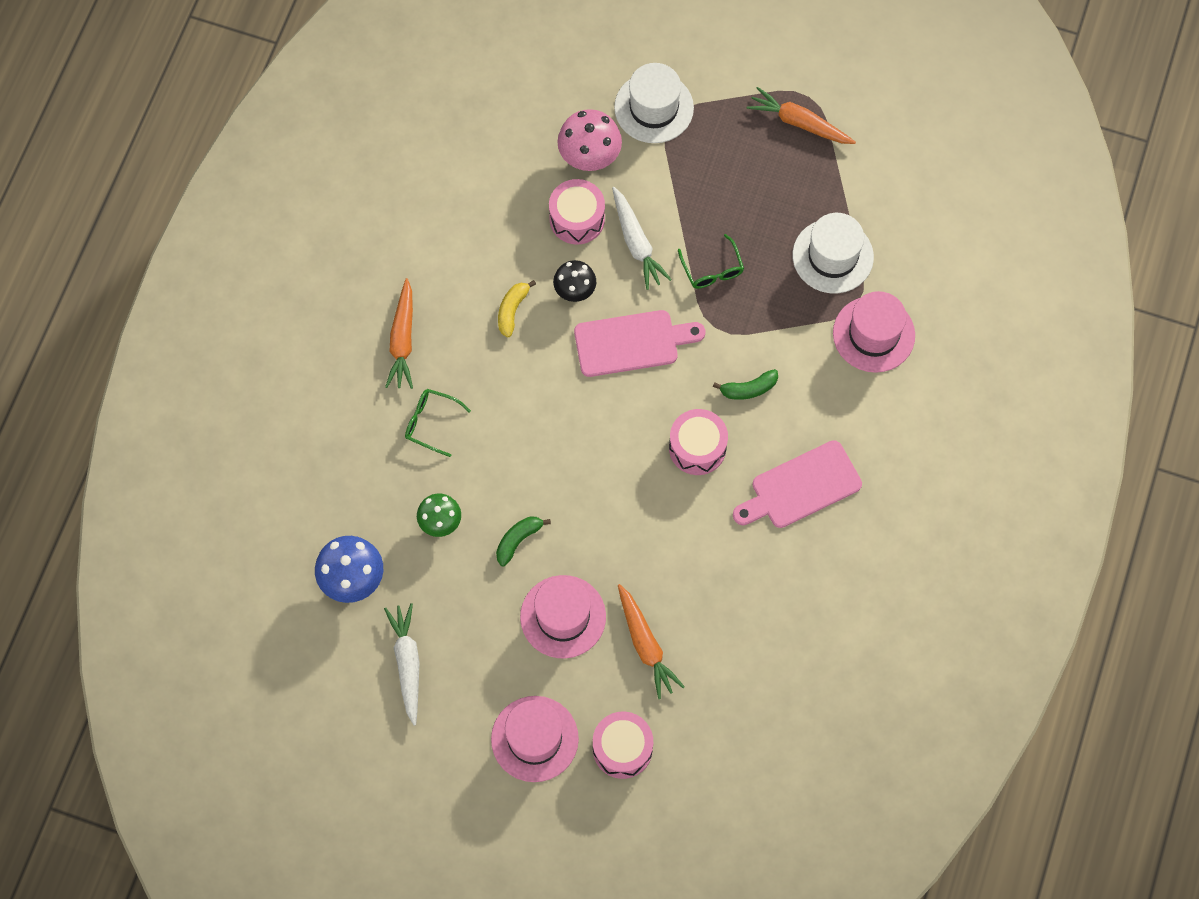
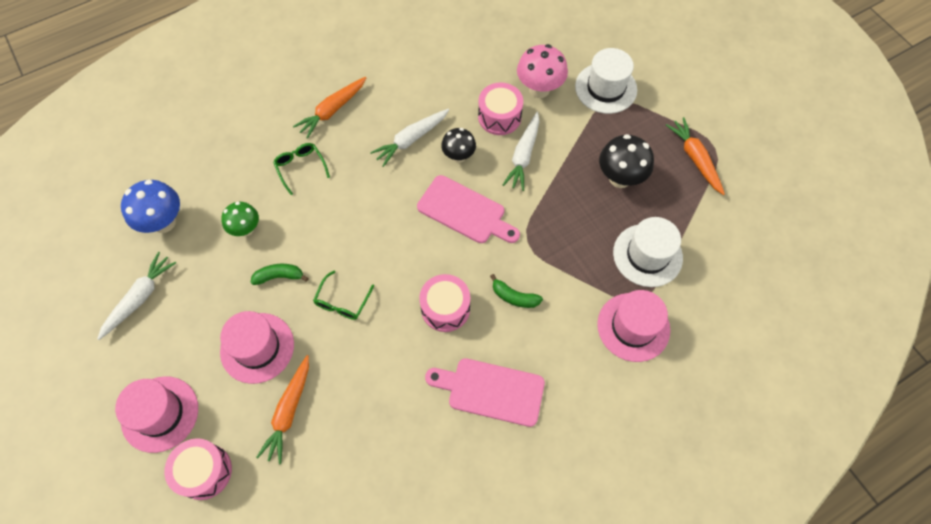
camera: 40 degrees right, 5 degrees down
yellow banana [498,280,536,337] -> white carrot [370,109,449,167]
green glasses [678,234,744,289] -> green glasses moved to [313,270,374,320]
none -> black mushroom [599,134,654,188]

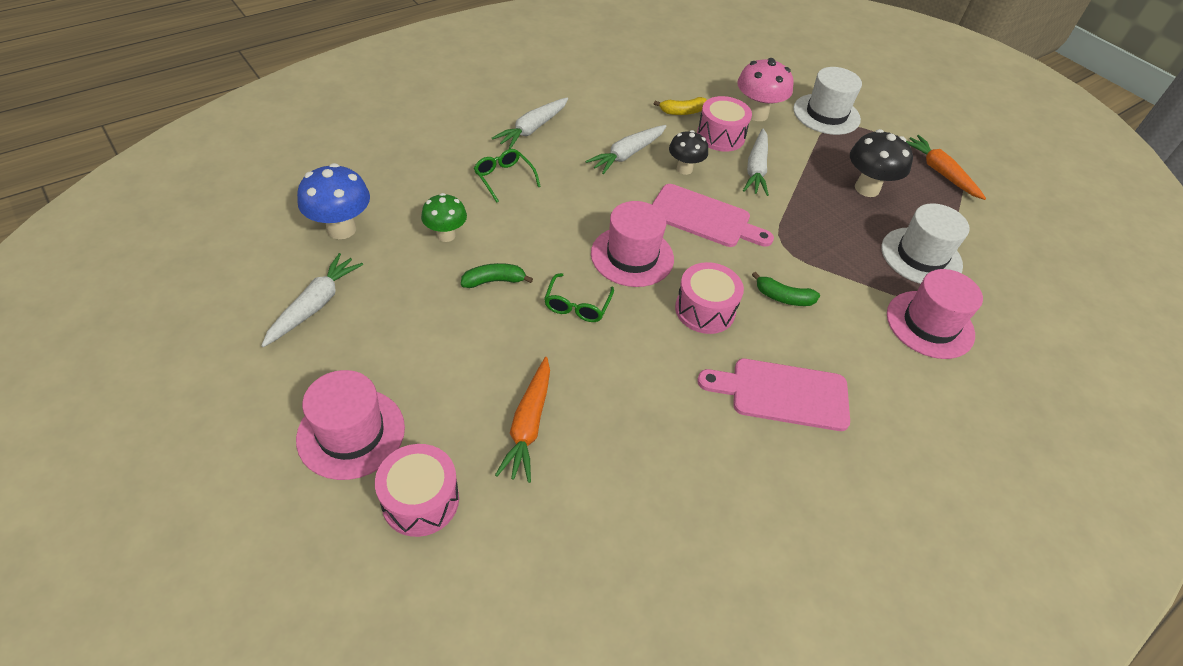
camera: 10 degrees left, 15 degrees down
pink hat [220,311,294,384] -> pink hat moved to [591,201,674,287]
orange carrot [293,77,366,139] -> white carrot [492,97,568,149]
none -> yellow banana [654,97,707,115]

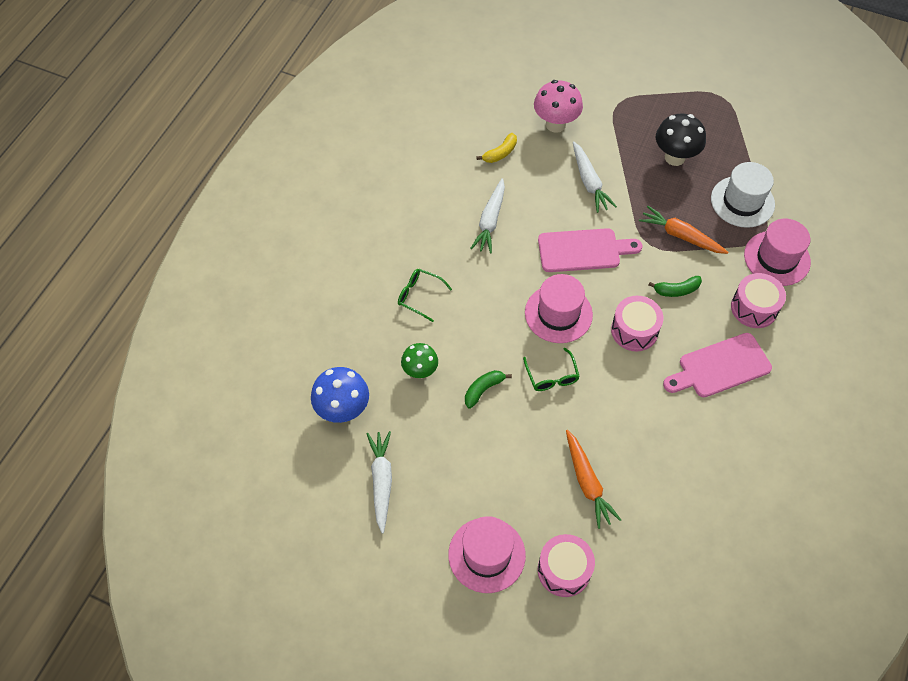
camera: 25 degrees left, 10 degrees up
white carrot [492,97,568,149] -> none
black mushroom [669,130,708,175] -> none
pink drum [697,96,752,152] -> pink drum moved to [731,273,786,328]
white hat [793,67,862,135] -> none
orange carrot [906,135,986,200] -> orange carrot moved to [639,206,729,254]

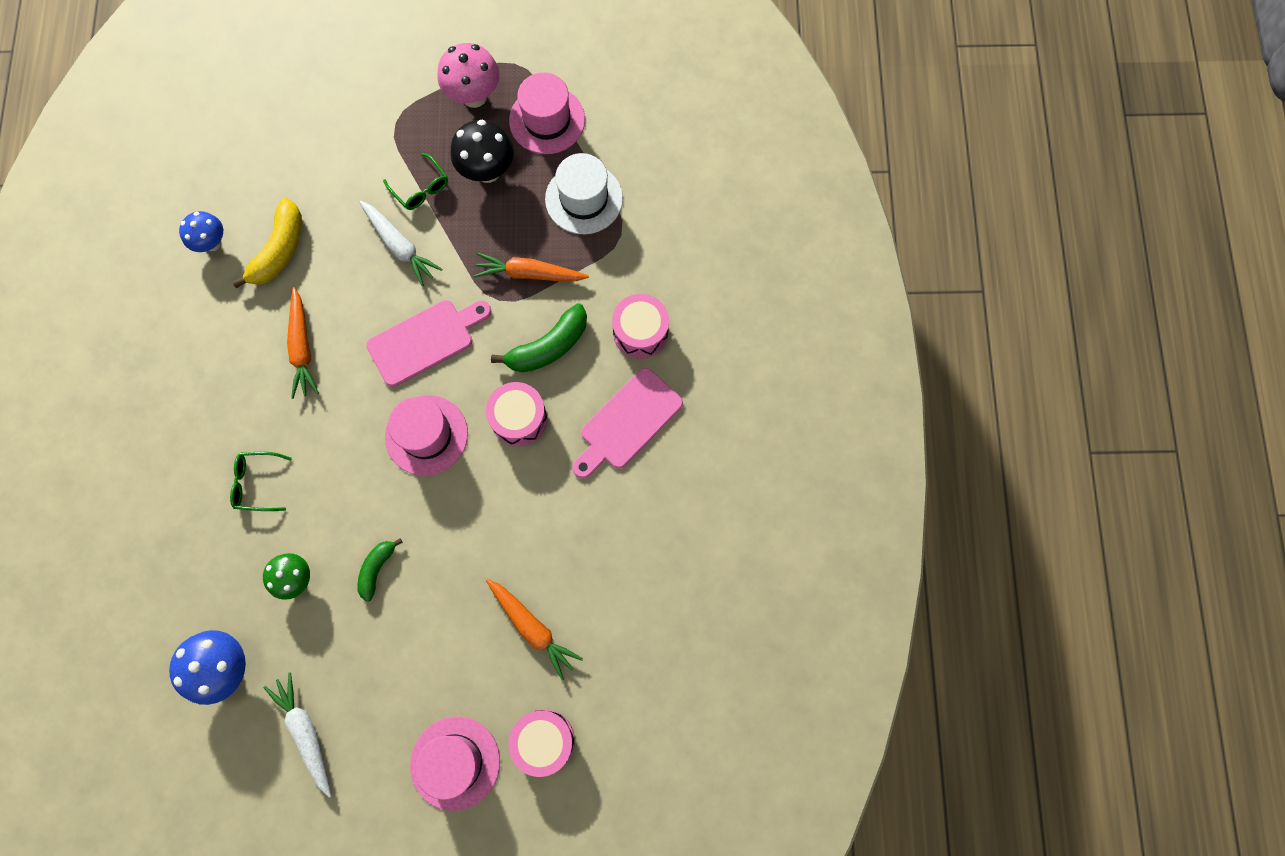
camera: 25 degrees left, 15 degrees up
white carrot [470,178,505,254] -> orange carrot [287,287,319,399]
yellow banana [477,133,517,163] -> yellow banana [232,198,302,288], size x1.64
green glasses [523,348,580,391] -> green glasses moved to [383,153,448,210]
pink mushroom [534,80,583,133] -> pink mushroom moved to [437,43,499,108]
green banana [648,276,702,297] -> green banana [491,303,587,373], size x1.64
pink hat [744,219,811,286] -> pink hat moved to [509,72,585,154]
none -> blue mushroom [179,211,223,252]

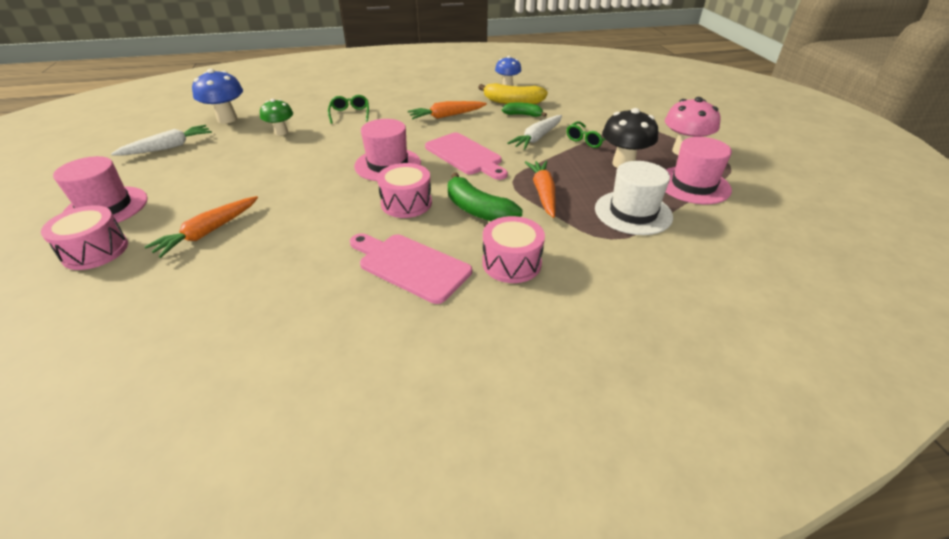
camera: 80 degrees right, 35 degrees down
green banana [357,538,403,602] -> green banana moved to [502,103,547,117]

